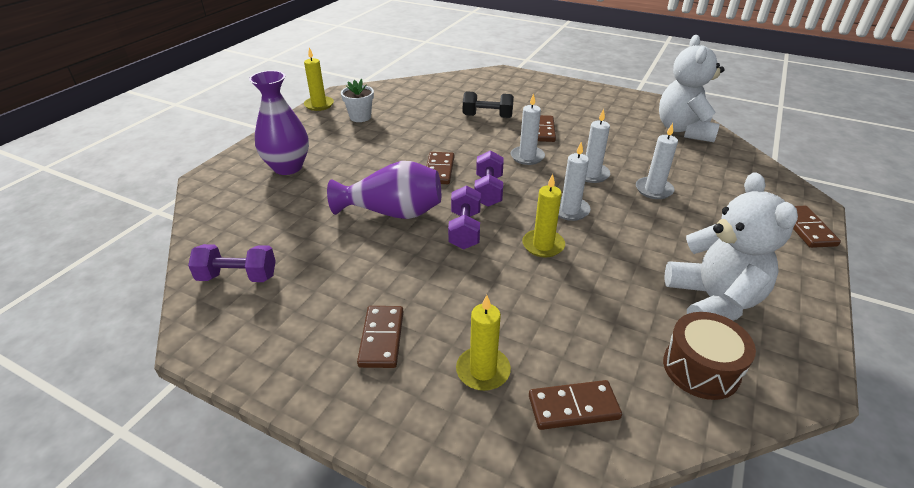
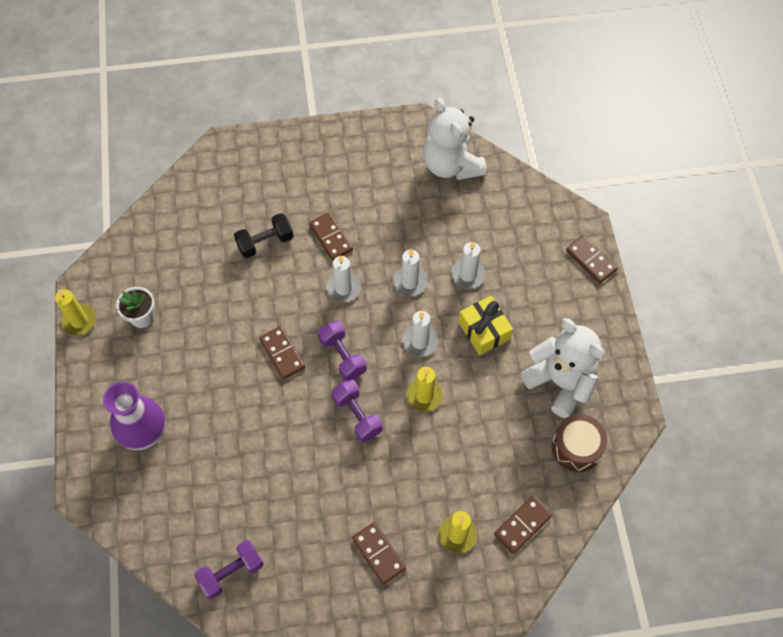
camera: 35 degrees left, 25 degrees up
purple vase [327,161,441,219] -> none
none -> yellow gift [458,296,513,355]

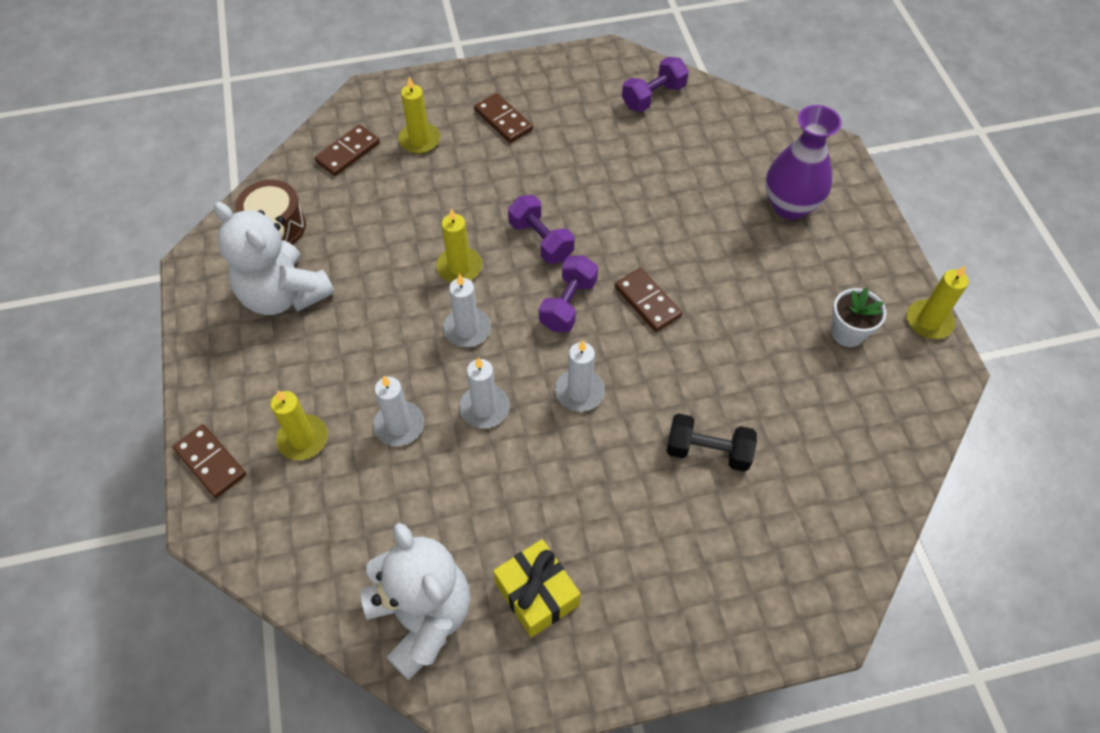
camera: 175 degrees right, 5 degrees down
black dumbbell [234,213,293,258] -> black dumbbell turned 45 degrees clockwise [667,413,757,472]
brown domino [309,212,353,261] -> none
purple dumbbell [318,321,367,381] -> purple dumbbell turned 60 degrees clockwise [539,256,598,332]
yellow gift [458,296,513,355] -> yellow gift moved to [493,539,580,637]
none -> yellow candle [271,390,328,460]

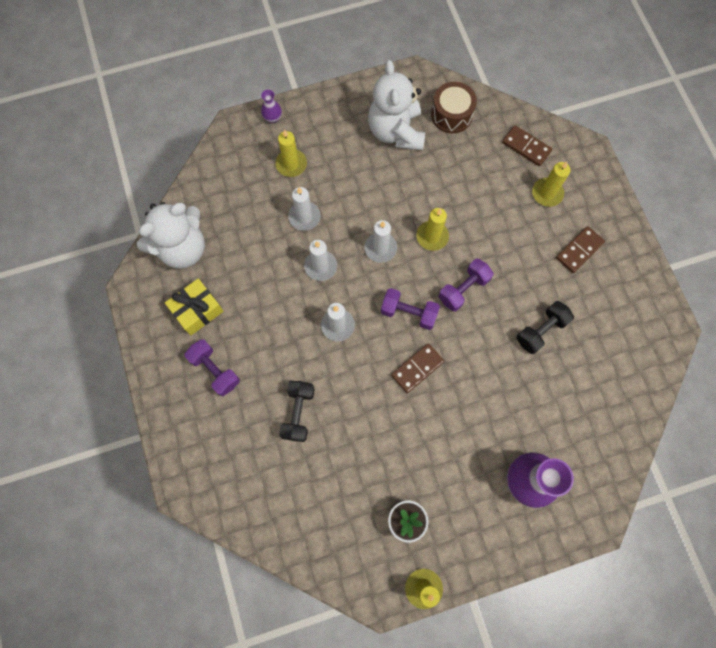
camera: 85 degrees right, 15 degrees up
brown domino [172,424,246,498] -> purple vase [261,90,282,123]
white teddy bear [214,202,335,315] -> white teddy bear turned 45 degrees counterclockwise [368,60,425,150]
purple dumbbell [622,57,689,112] -> purple dumbbell moved to [185,339,240,396]
none -> black dumbbell [516,301,574,354]

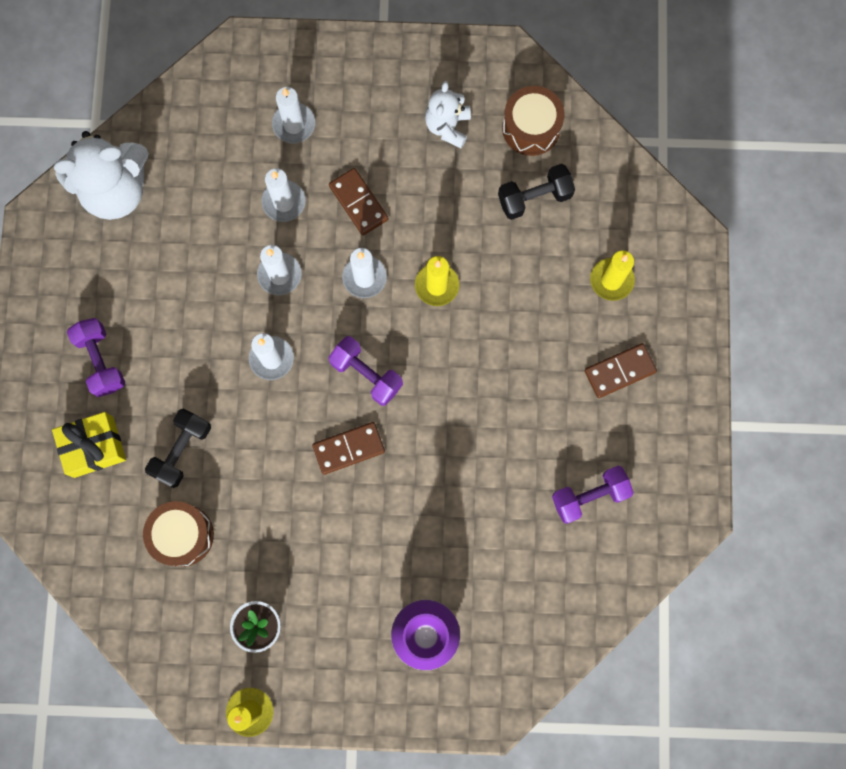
camera: 20 degrees right, 5 degrees up
yellow gift [165,279,224,335] -> yellow gift moved to [52,412,126,478]
purple vase [261,90,282,123] -> none
yellow candle [275,130,307,177] -> white candle [272,87,315,143]
white teddy bear [368,60,425,150] -> white teddy bear [425,81,471,148], size x0.57
purple dumbbell [439,259,493,312] -> purple dumbbell moved to [552,466,634,524]
brown domino [502,125,552,166] -> brown domino moved to [329,168,388,235]
black dumbbell [516,301,574,354] -> black dumbbell moved to [498,164,575,220]
none -> brown drum [143,501,214,567]

